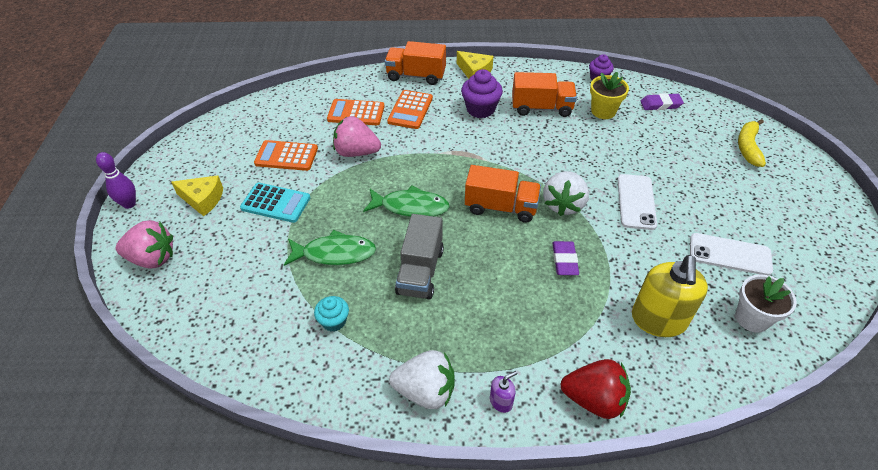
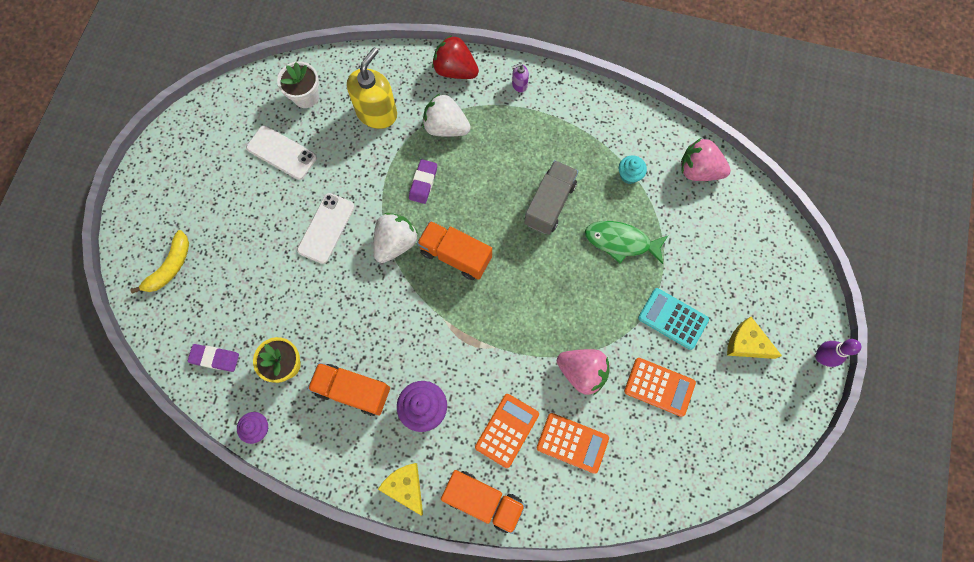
camera: 165 degrees left, 25 degrees up
pink strawberry [116,220,173,269] -> pink strawberry moved to [681,138,731,181]
green fish [363,186,450,217] -> none
white strawberry [389,350,455,409] -> white strawberry moved to [422,93,471,137]

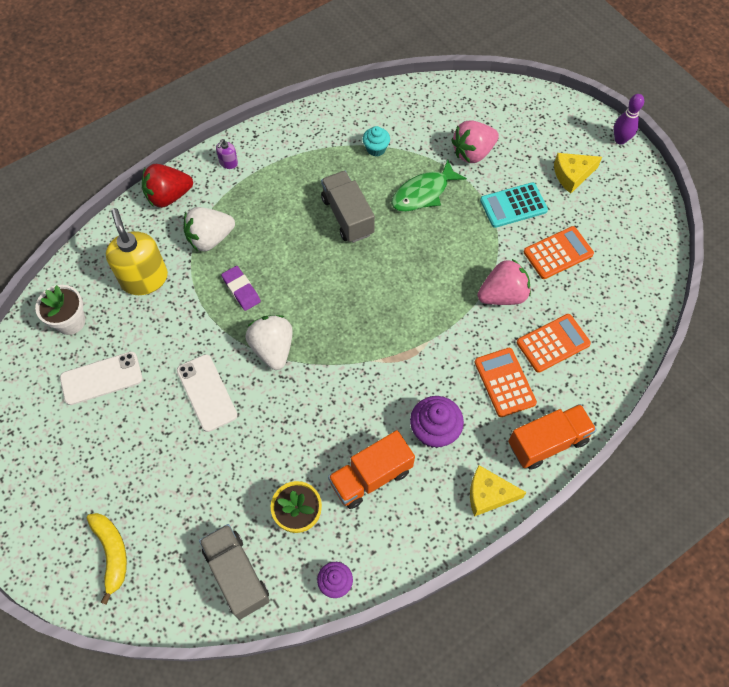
camera: 50 degrees left, 10 degrees down
purple eraser [188,344,239,372] -> grey truck [199,524,270,620]
orange truck [417,221,492,280] -> none
pink strawberry [681,138,731,181] -> pink strawberry moved to [451,120,499,163]

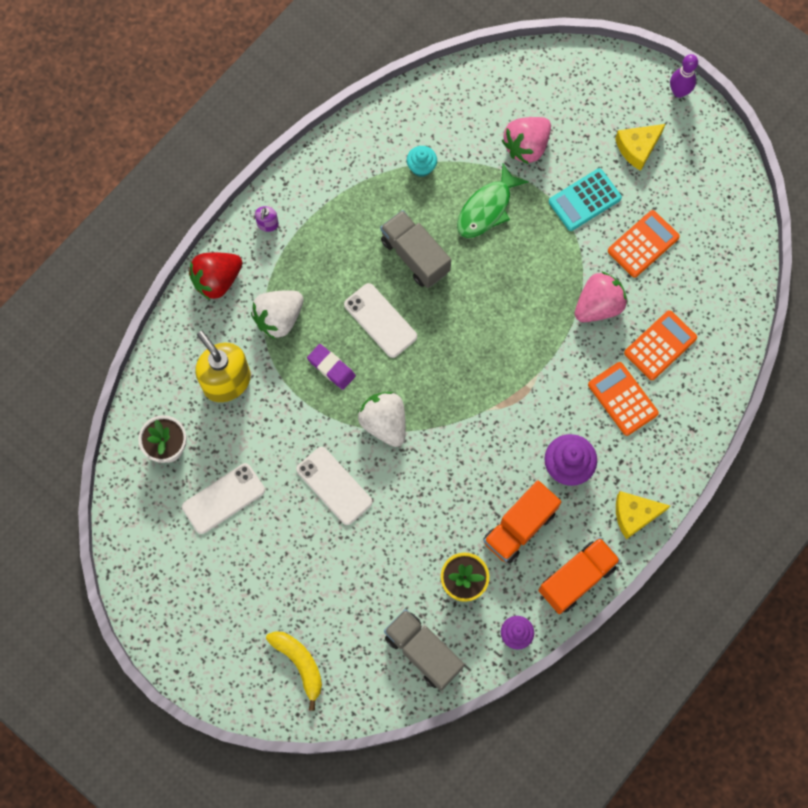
camera: 15 degrees left, 10 degrees up
orange truck [508,404,597,470] -> orange truck moved to [538,537,621,614]
none -> white phone [344,283,417,358]

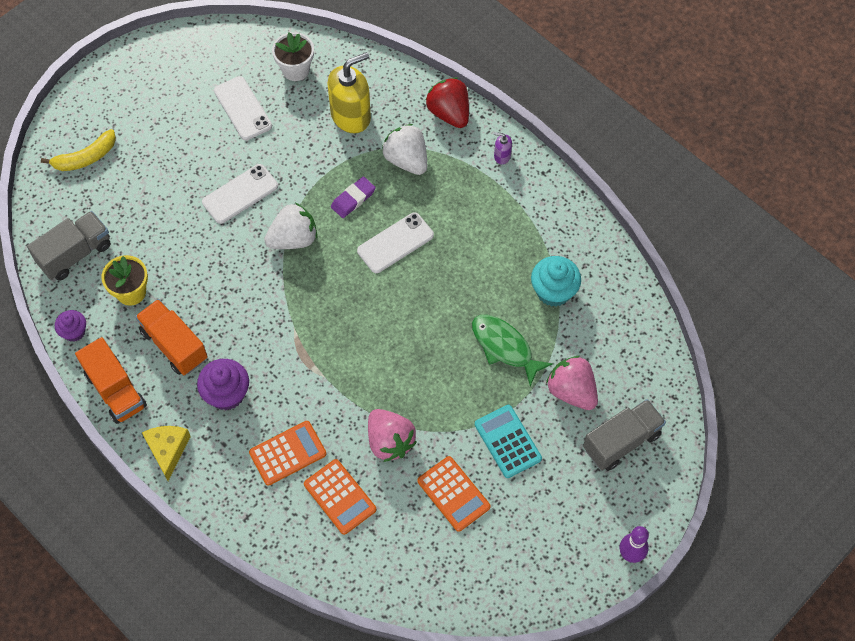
camera: 95 degrees right, 10 degrees down
grey truck [380,210,451,288] -> grey truck moved to [583,399,666,471]
turquoise cupcake [407,146,437,177] -> turquoise cupcake [531,256,581,307], size x1.61
yellow cheese [615,124,665,171] -> none

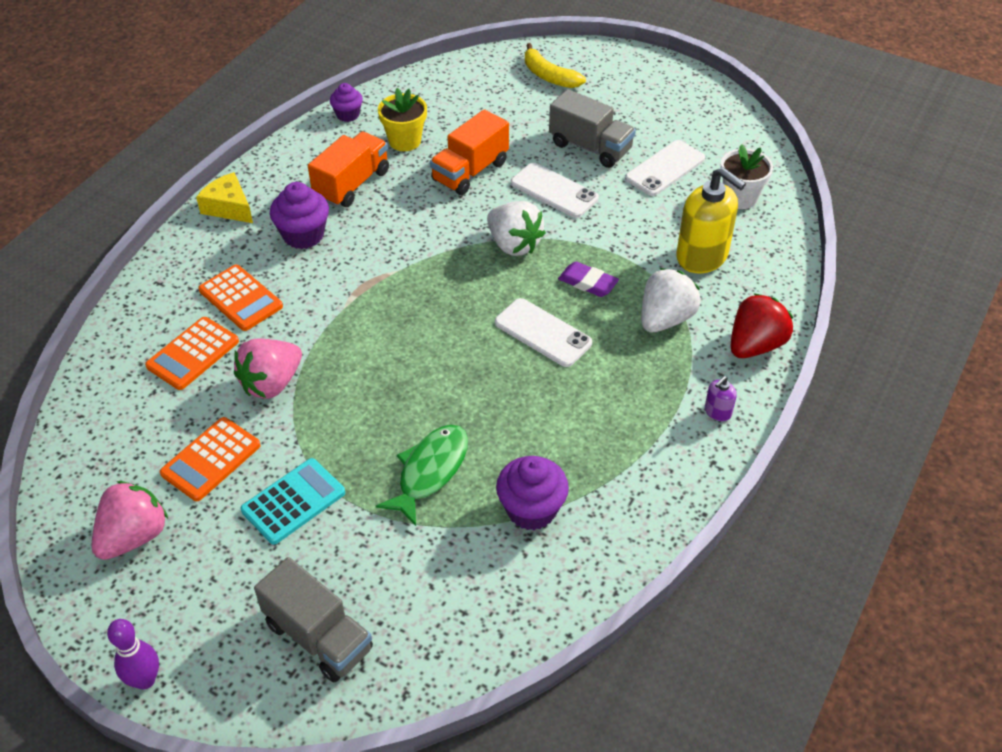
camera: 75 degrees right, 15 degrees down
grey truck [27,211,111,281] -> grey truck moved to [549,89,636,168]
orange truck [75,337,147,424] -> orange truck moved to [430,109,509,195]
yellow cheese [142,426,191,481] -> yellow cheese turned 120 degrees counterclockwise [196,172,253,223]
purple soap dispenser [494,132,512,164] -> purple soap dispenser turned 135 degrees counterclockwise [705,376,737,421]
turquoise cupcake [531,256,581,307] -> purple cupcake [496,456,569,530]
pink strawberry [546,356,598,410] -> pink strawberry moved to [91,481,168,560]

